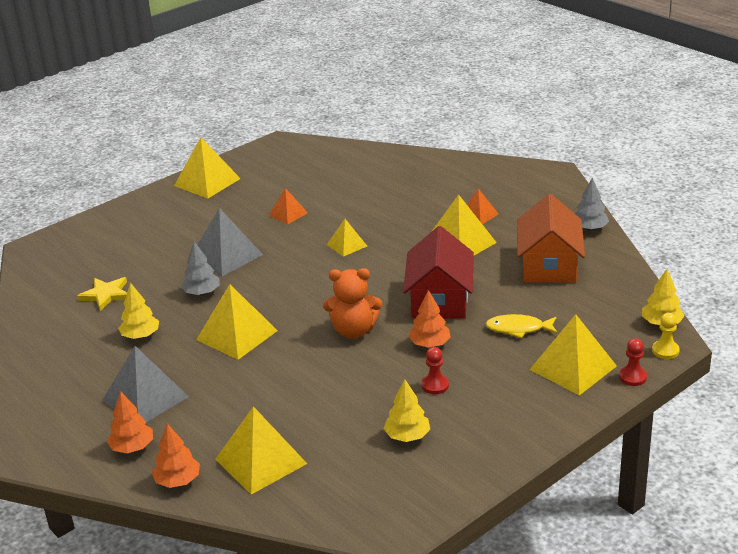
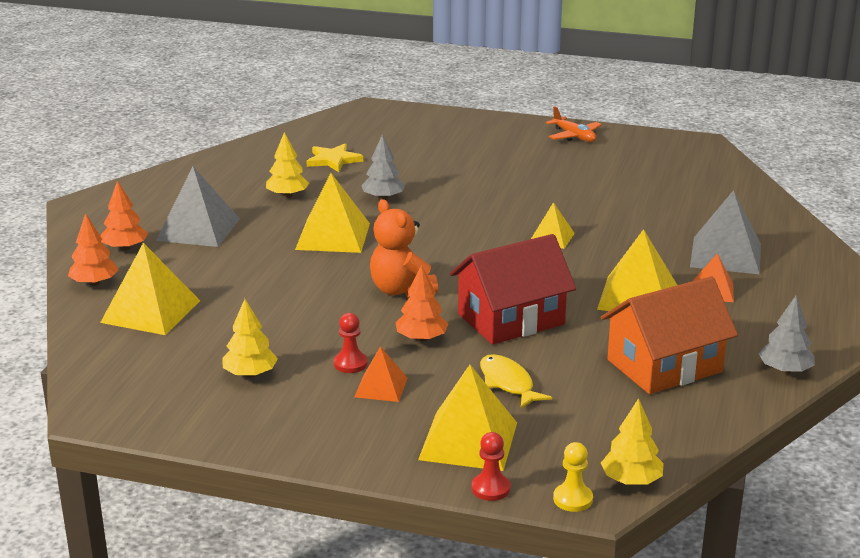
camera: 55 degrees right, 5 degrees down
yellow pyramid [174,137,241,198] -> orange plane [545,106,602,142]
grey pyramid [197,208,263,276] -> grey pyramid moved to [690,190,761,274]
orange pyramid [268,188,308,224] -> orange pyramid moved to [354,346,408,402]

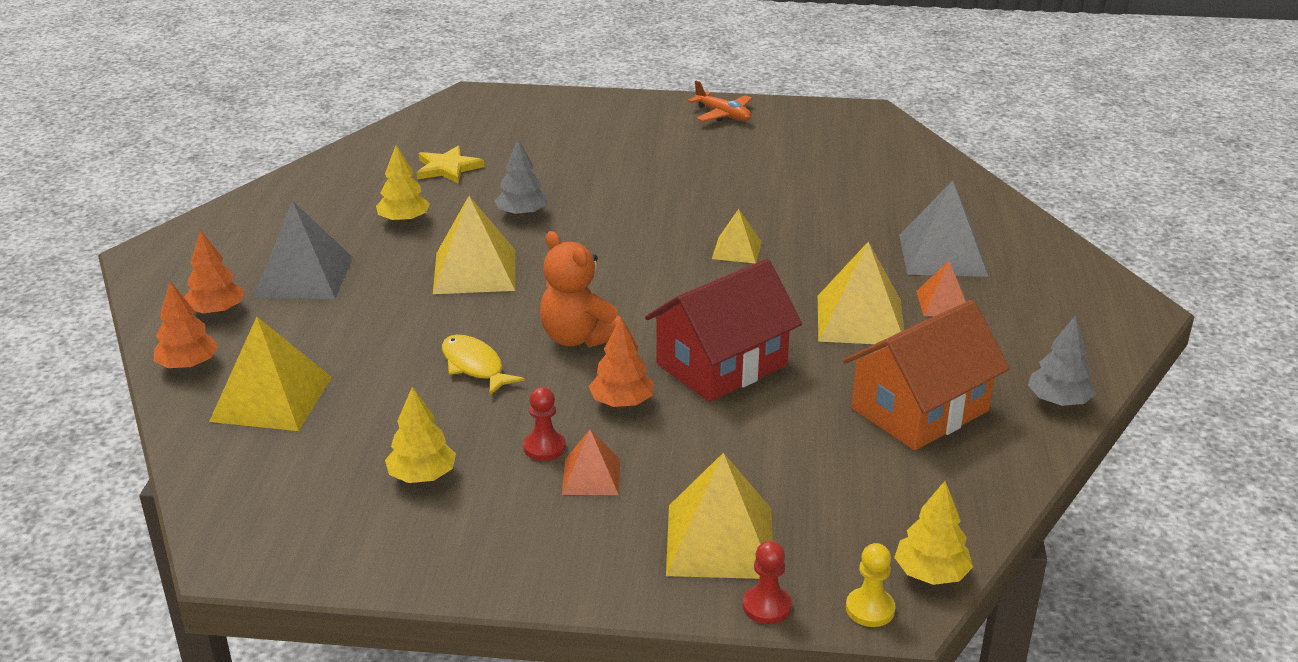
camera: 10 degrees left, 5 degrees up
yellow fish [480,354,552,409] -> yellow fish moved to [442,335,525,395]

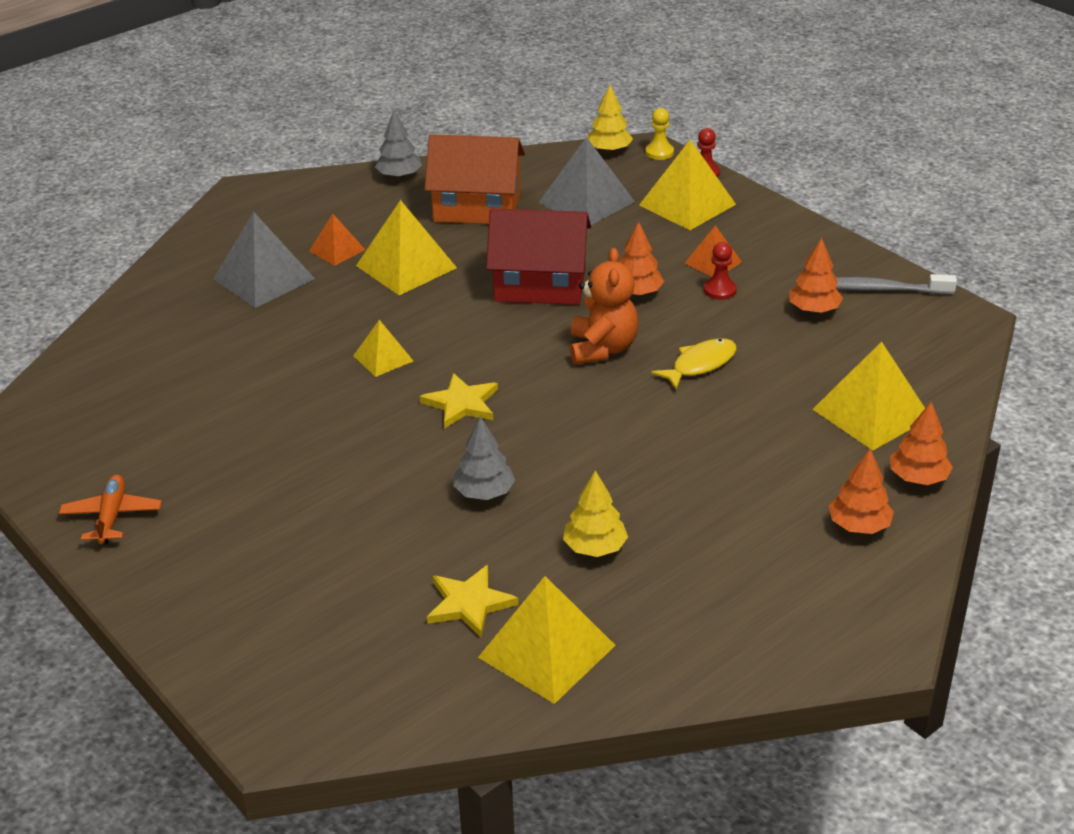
camera: 135 degrees left, 5 degrees up
grey pyramid [254,201,353,299] -> grey pyramid moved to [538,137,635,225]
yellow tree [385,387,456,483] -> orange tree [789,238,843,313]
yellow pyramid [433,196,515,294] -> yellow pyramid moved to [478,576,616,704]
yellow fish [442,335,525,395] -> yellow fish turned 135 degrees counterclockwise [651,338,737,390]
none -> yellow star [420,373,498,429]
none -> grey toothbrush [835,274,957,295]

